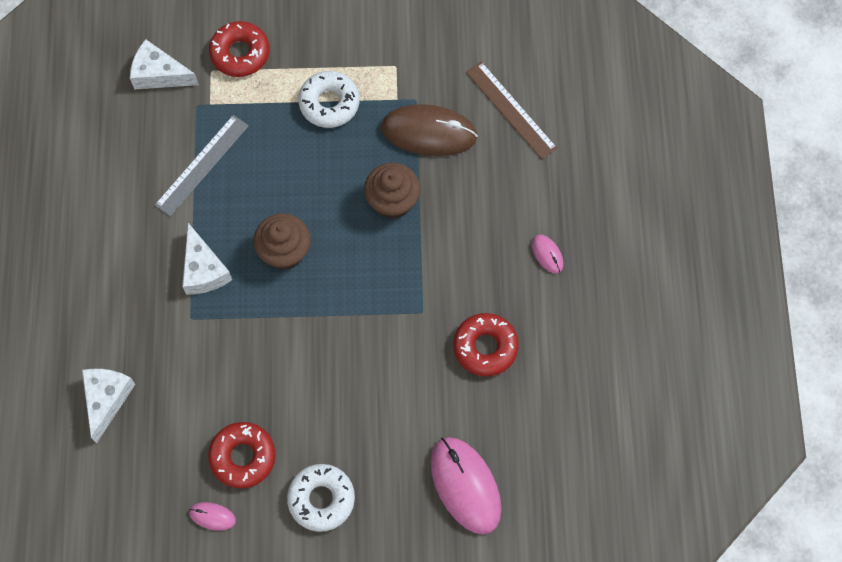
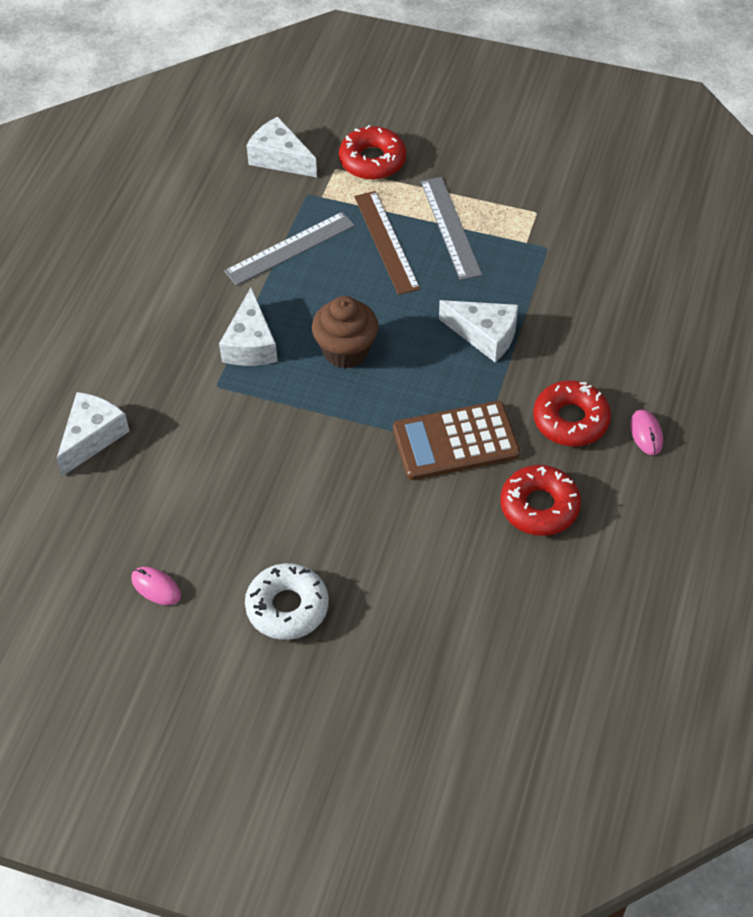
camera: 20 degrees right, 15 degrees down
red donut [208,422,276,489] -> red donut moved to [533,380,611,446]
white donut [298,71,360,128] -> grey ruler [421,177,482,280]
brown cupcake [364,163,421,219] -> white cheese [439,300,518,362]
brown mouse [381,104,478,156] -> none
pink mouse [431,437,502,535] -> none
brown ruler [466,61,557,159] -> brown ruler moved to [354,191,420,295]
none -> brown calculator [393,401,520,480]

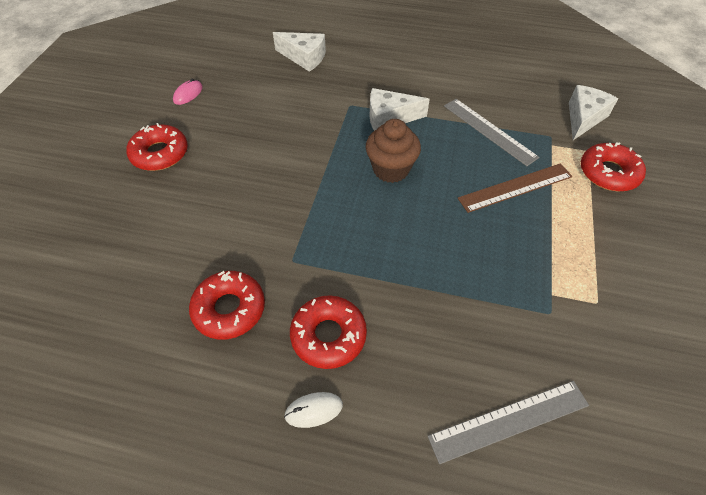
camera: 85 degrees right, 0 degrees up
white donut [245,563,329,640] -> red donut [126,123,188,171]
brown calculator [393,401,520,480] -> none
grey ruler [421,177,482,280] -> grey ruler moved to [428,381,589,464]
white cheese [439,300,518,362] -> none
pink mouse [630,410,663,455] -> white mouse [284,392,343,428]

